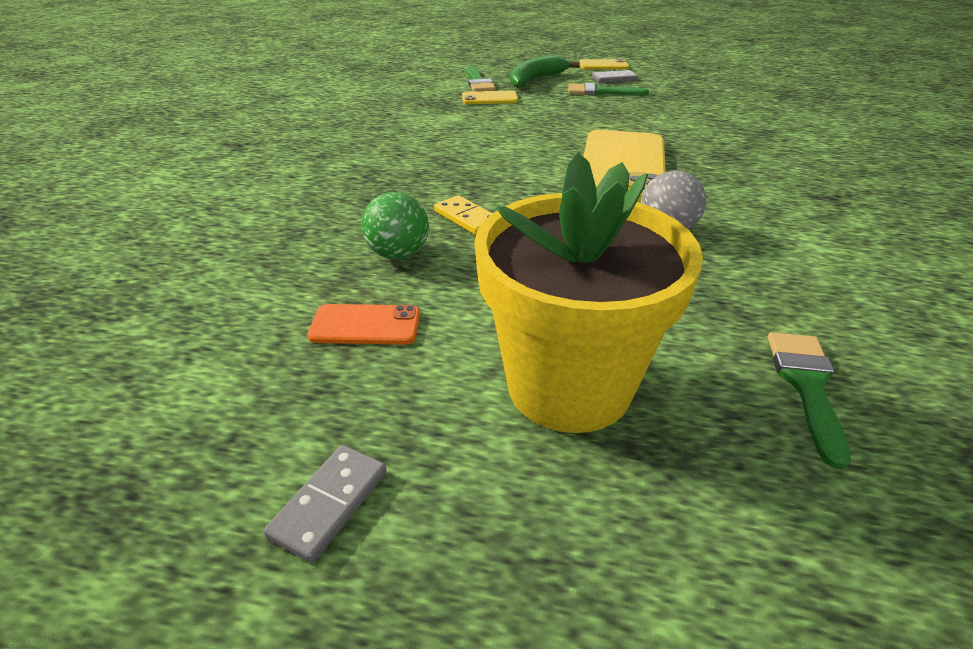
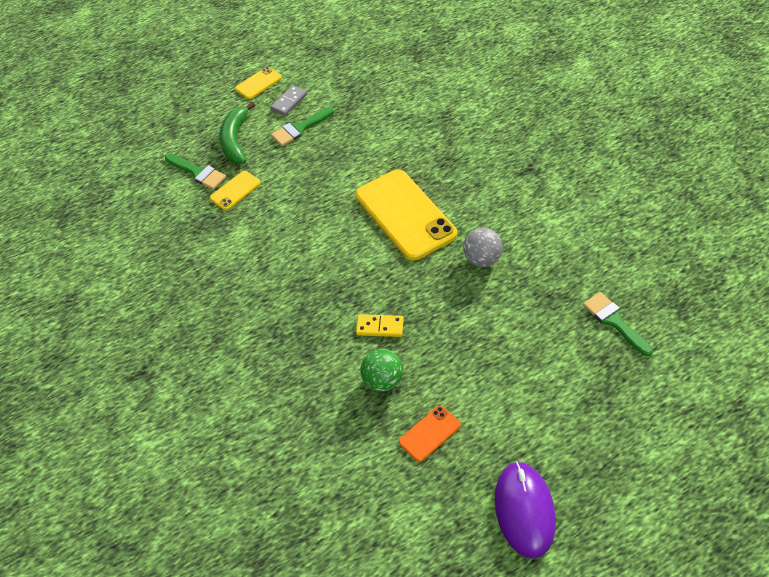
camera: 40 degrees left, 15 degrees up
grey domino [264,445,386,563] -> purple mouse [495,461,556,559]
yellow flower pot [474,152,703,433] -> none

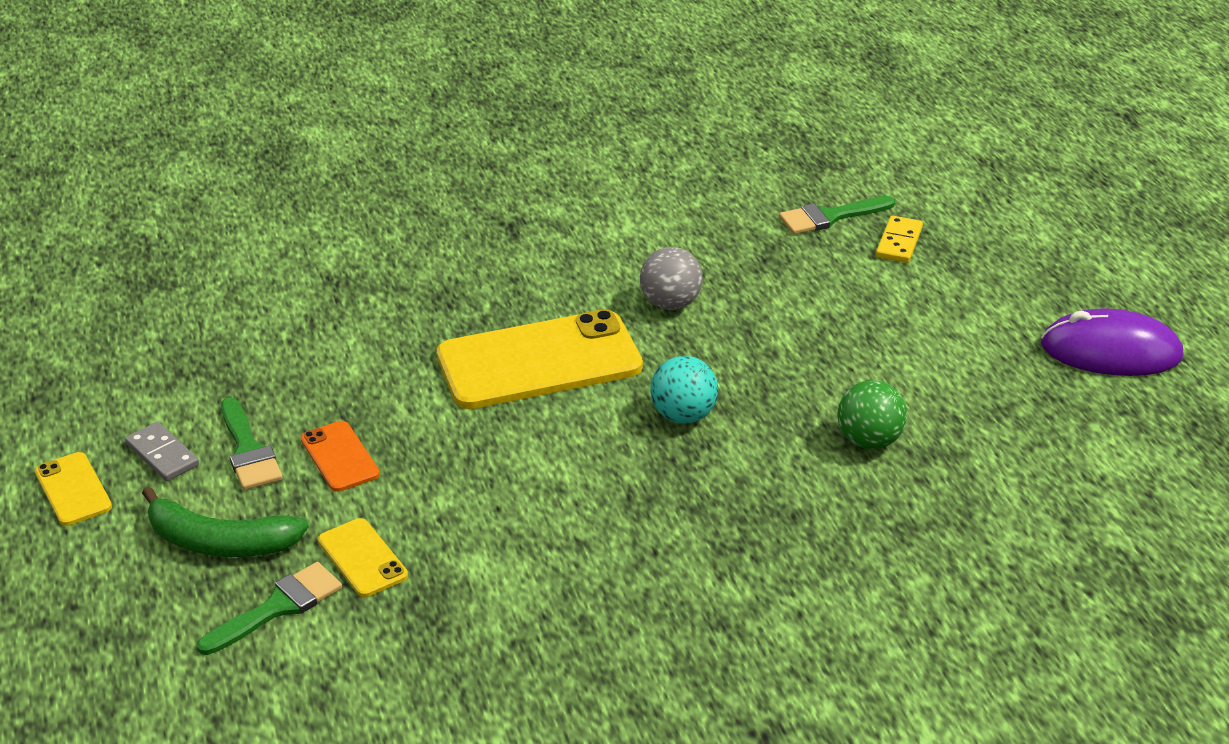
camera: 80 degrees left, 15 degrees down
yellow domino [356,314,404,337] -> yellow domino moved to [876,216,923,263]
orange phone [399,406,461,462] -> orange phone moved to [301,421,380,492]
none -> turquoise ball [650,356,718,424]

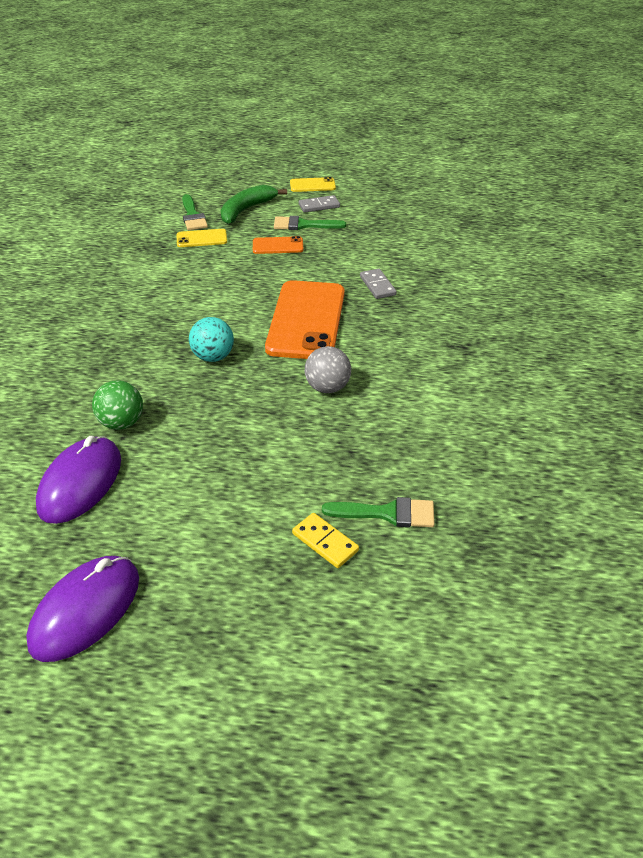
camera: 115 degrees right, 5 degrees up
yellow phone [437,309,643,409] -> orange phone [265,280,345,359]
green brush [779,196,895,234] -> green brush turned 90 degrees clockwise [322,497,435,527]
none -> purple mouse [36,436,121,524]
none -> grey domino [360,269,397,299]

